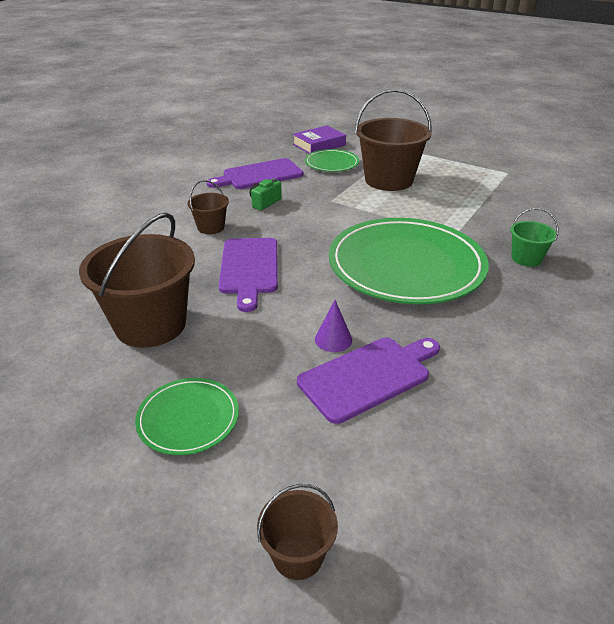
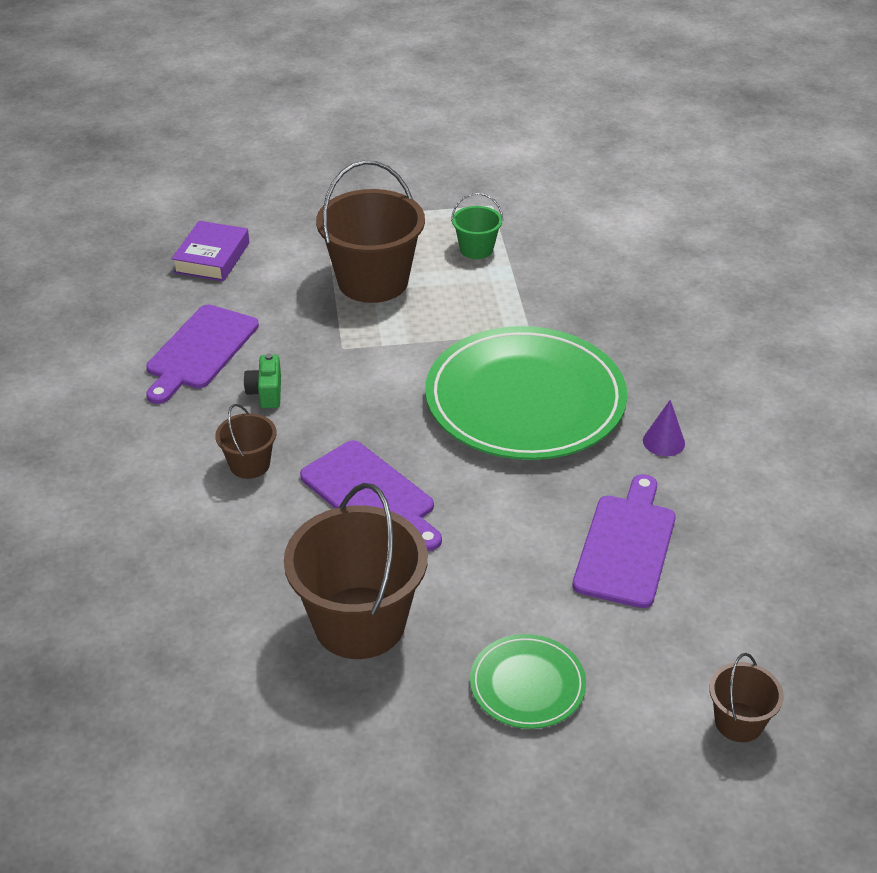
camera: 40 degrees left, 5 degrees up
green plate [305,149,359,172] -> none
purple cone [315,300,352,352] -> purple cone moved to [643,400,685,456]
green bucket [510,208,558,267] -> green bucket moved to [451,193,503,259]

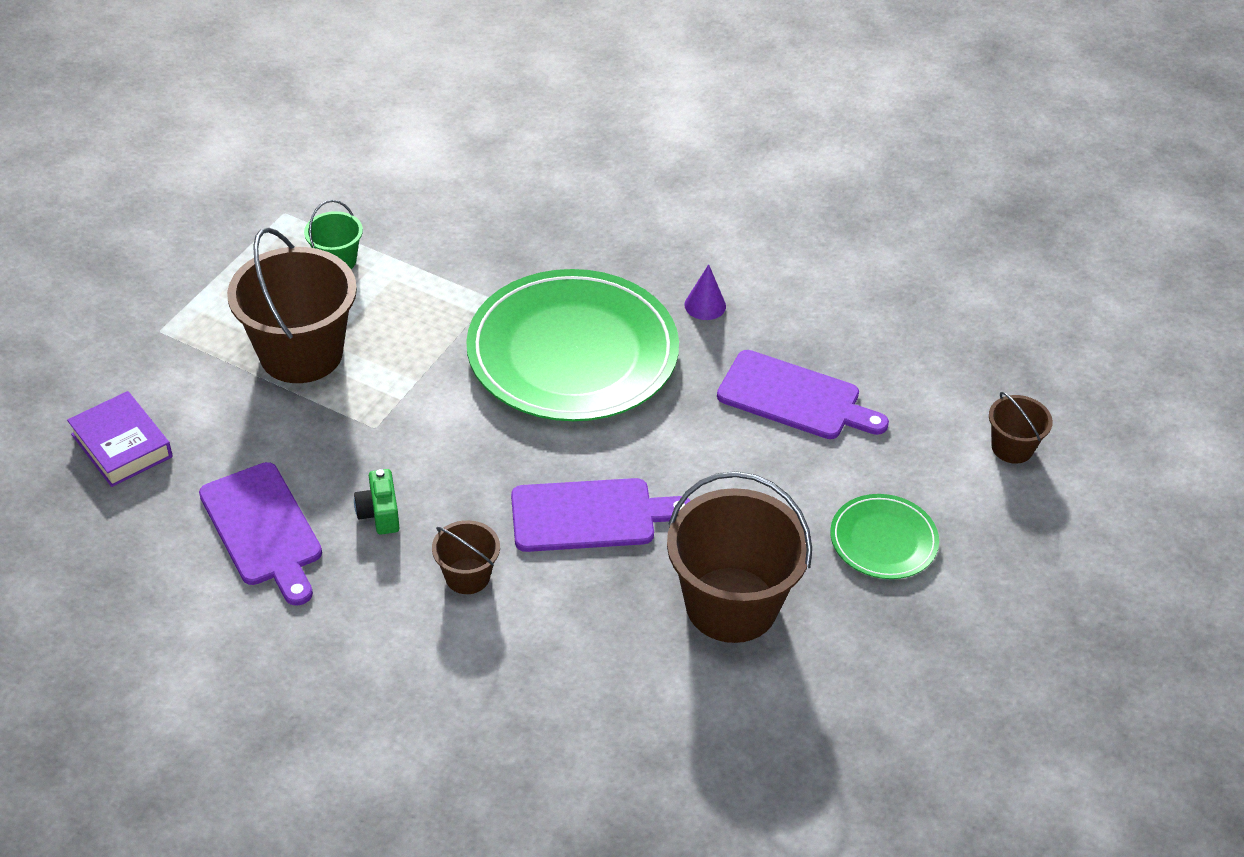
camera: 55 degrees left, 5 degrees up
green camera [244,354,281,408] -> green camera turned 45 degrees clockwise [354,469,400,535]
purple cutting board [572,474,675,608] -> purple cutting board turned 150 degrees clockwise [717,350,889,439]

